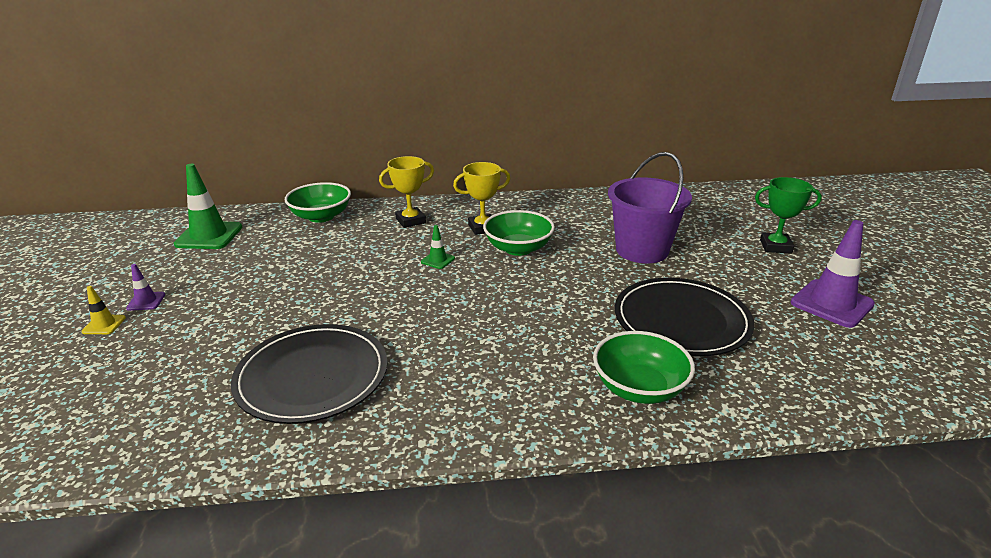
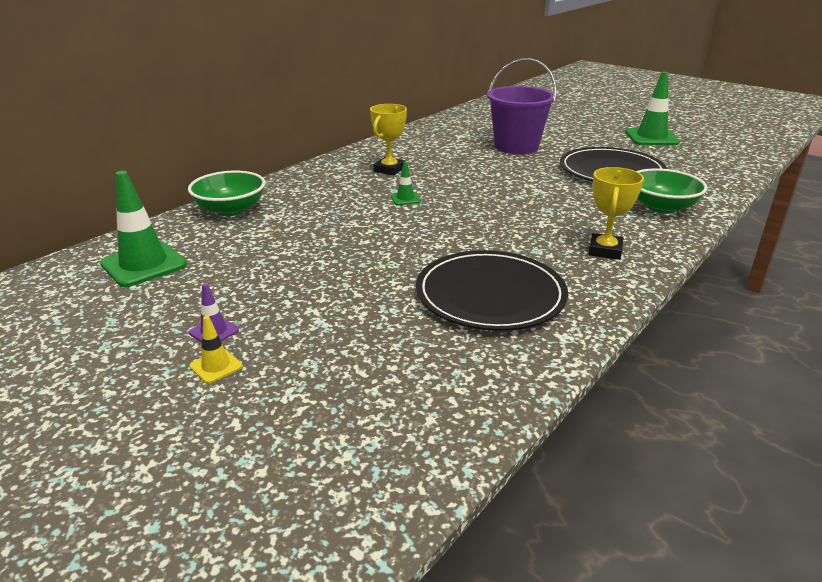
camera: 45 degrees left, 0 degrees up
yellow trophy [379,156,434,228] -> yellow trophy moved to [588,167,644,260]
green bowl [483,210,555,256] -> none
green trophy [755,177,822,254] -> none
purple traffic cone [791,220,875,328] -> green traffic cone [625,72,680,145]

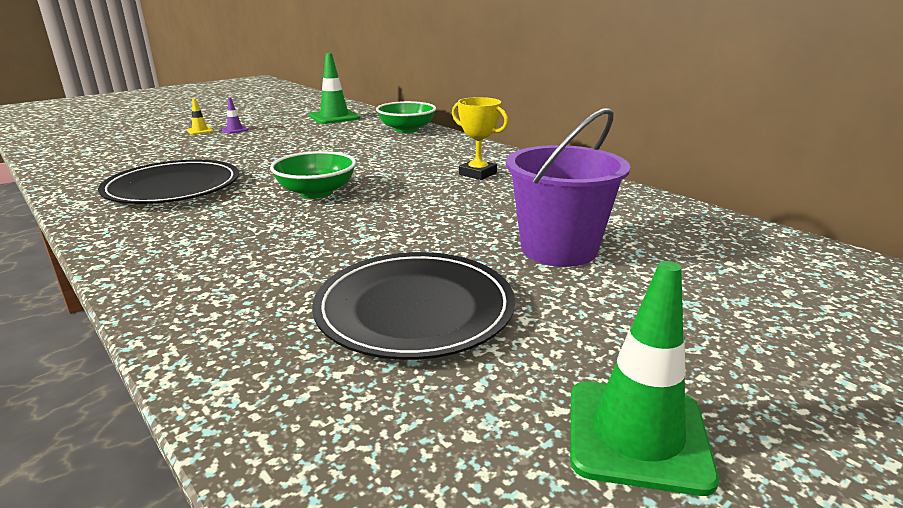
camera: 100 degrees right, 5 degrees down
green traffic cone [391,162,421,205] -> none
yellow trophy [588,167,644,260] -> none
green bowl [636,168,708,214] -> green bowl moved to [270,151,356,199]

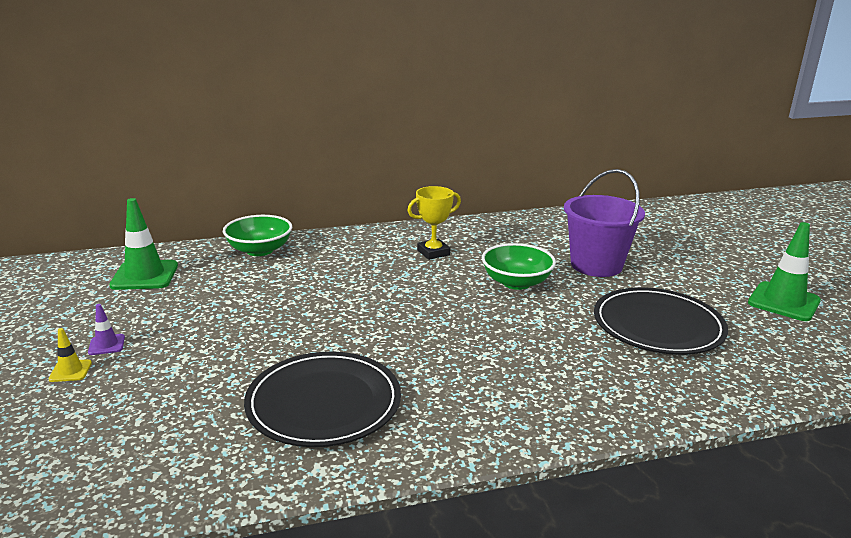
camera: 65 degrees left, 0 degrees up
green bowl [270,151,356,199] -> green bowl moved to [482,243,556,290]

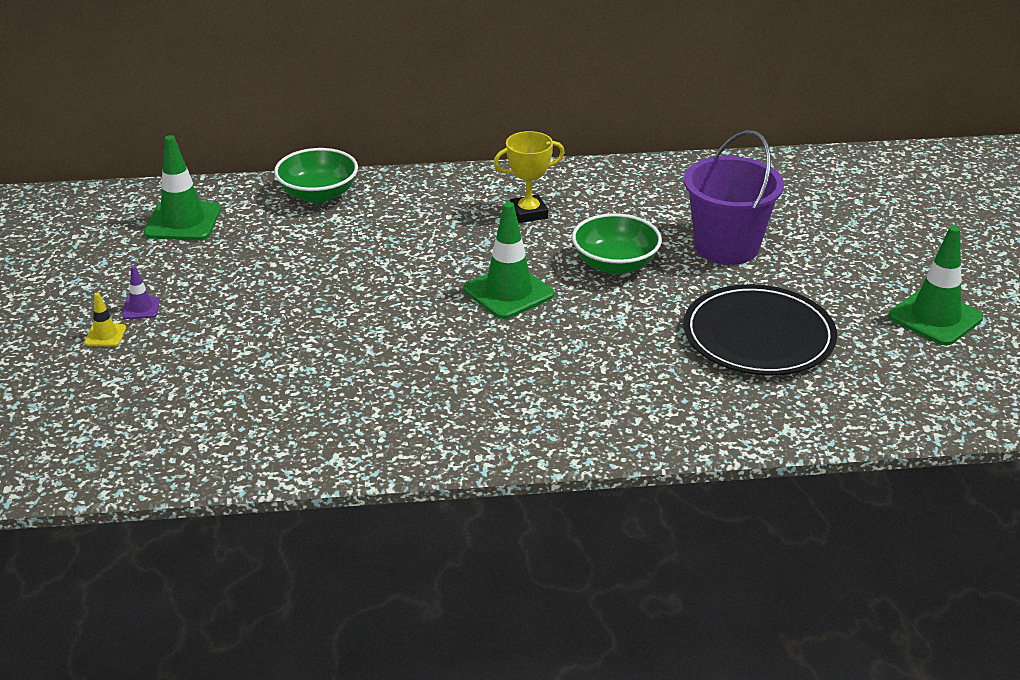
camera: 10 degrees right, 10 degrees up
black plate [244,352,401,447] -> none
none -> green traffic cone [464,202,554,319]

